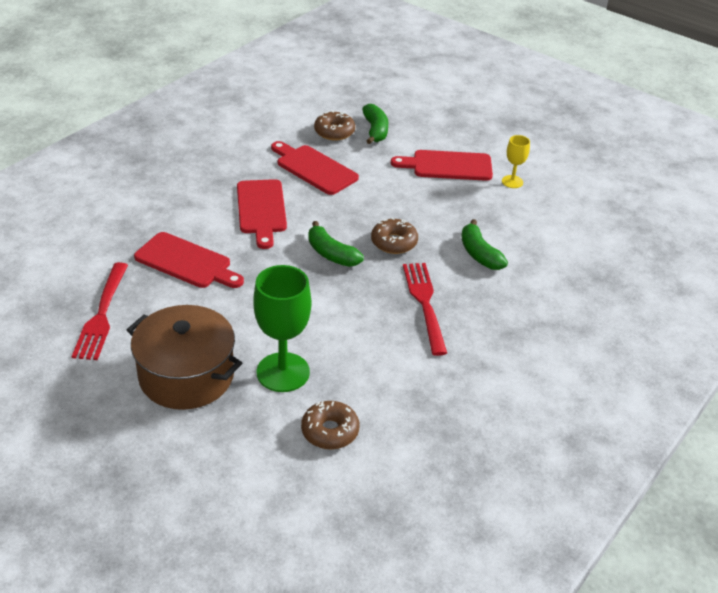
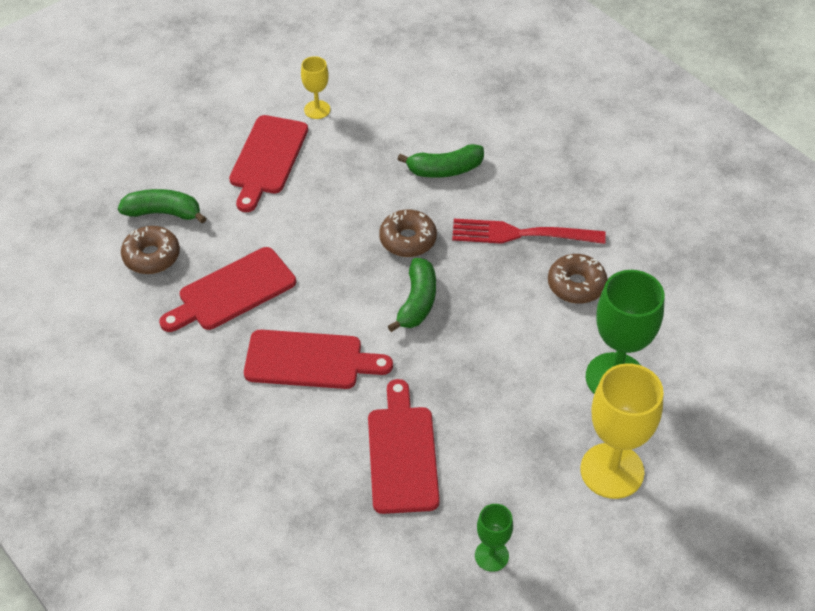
camera: 75 degrees left, 10 degrees up
red fork [72,262,128,360] -> green goblet [475,504,513,572]
brown pot [127,305,242,410] -> yellow goblet [580,363,664,499]
red cutting board [134,232,244,288] -> red cutting board turned 45 degrees counterclockwise [368,379,440,514]
brown donut [301,401,359,449] -> brown donut moved to [548,254,607,304]
green banana [308,221,364,267] -> green banana turned 45 degrees counterclockwise [388,258,436,332]

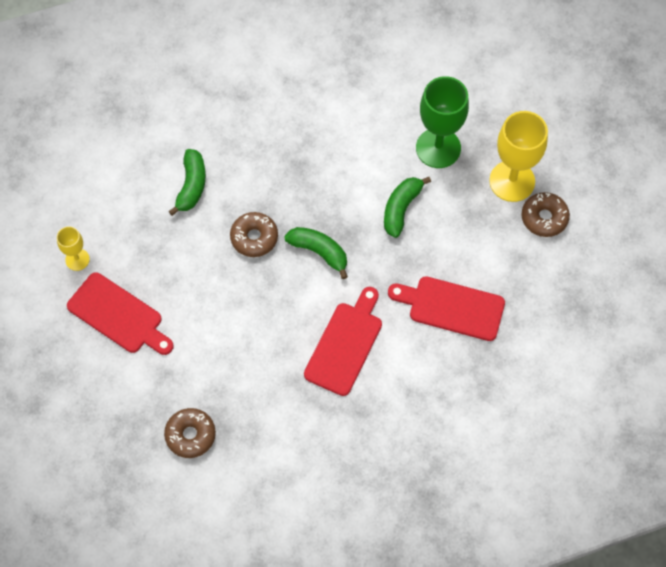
camera: 70 degrees left, 15 degrees up
green banana [118,189,207,224] -> green banana moved to [384,177,431,238]
red cutting board [159,247,296,332] -> none
red fork [452,219,606,244] -> none
green goblet [475,504,513,572] -> none
brown donut [548,254,607,304] -> brown donut moved to [522,192,570,237]

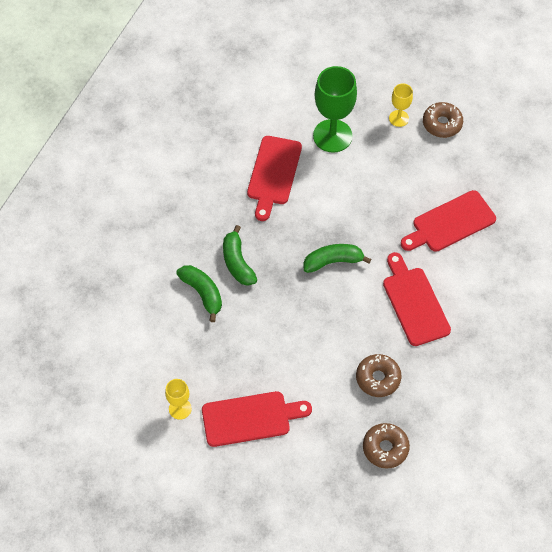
camera: 45 degrees left, 5 degrees down
brown donut [230,212,278,257] -> brown donut moved to [356,354,402,397]
green banana [384,177,431,238] -> green banana moved to [223,225,257,286]
yellow goblet [489,111,548,202] -> yellow goblet [389,83,413,127], size x0.51
none -> red cutting board [247,136,302,221]

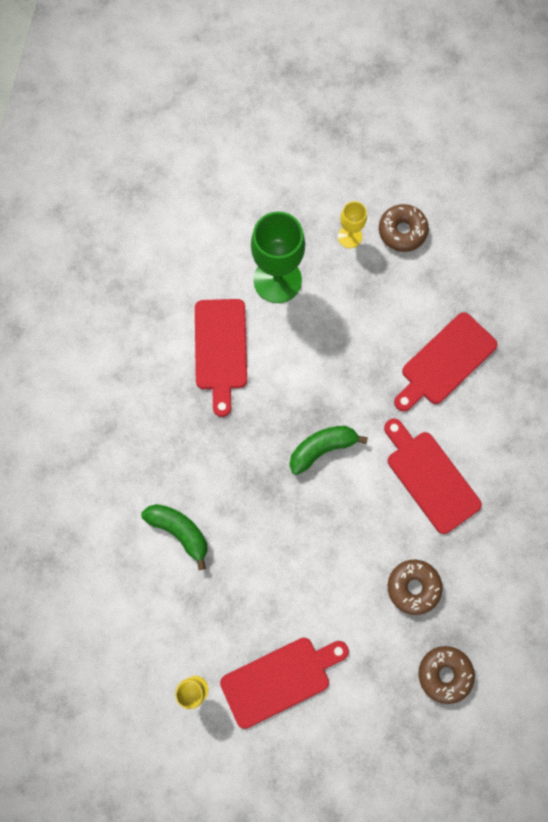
camera: 15 degrees left, 15 degrees up
green banana [223,225,257,286] -> none

